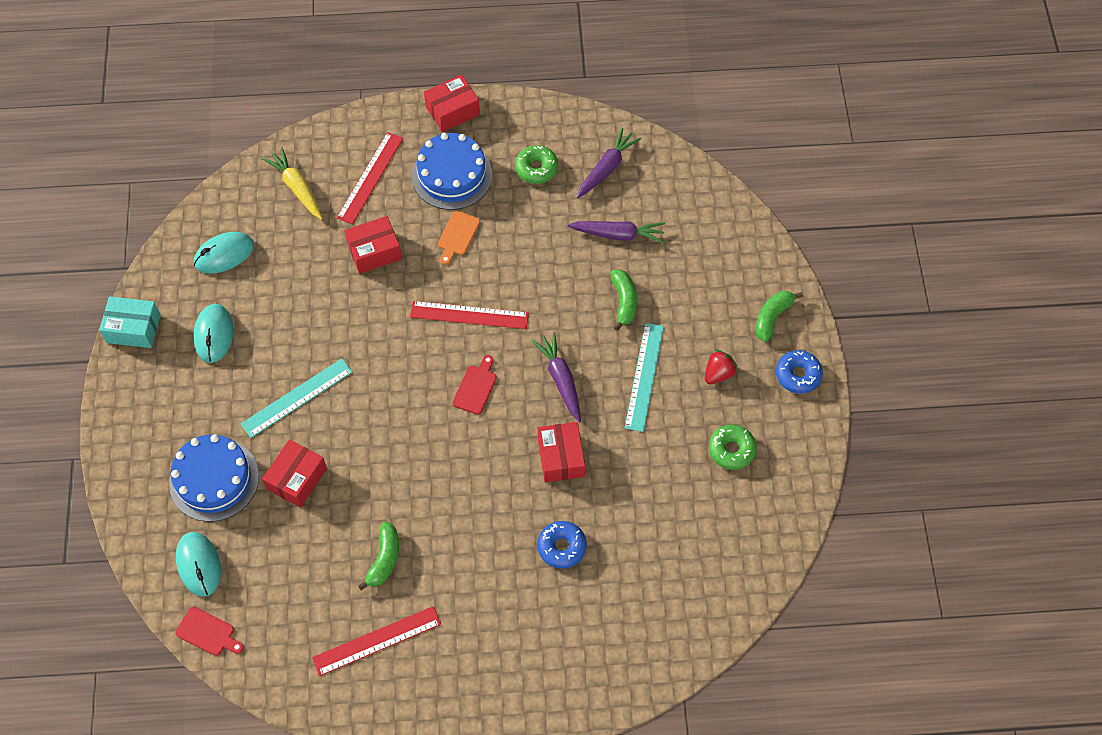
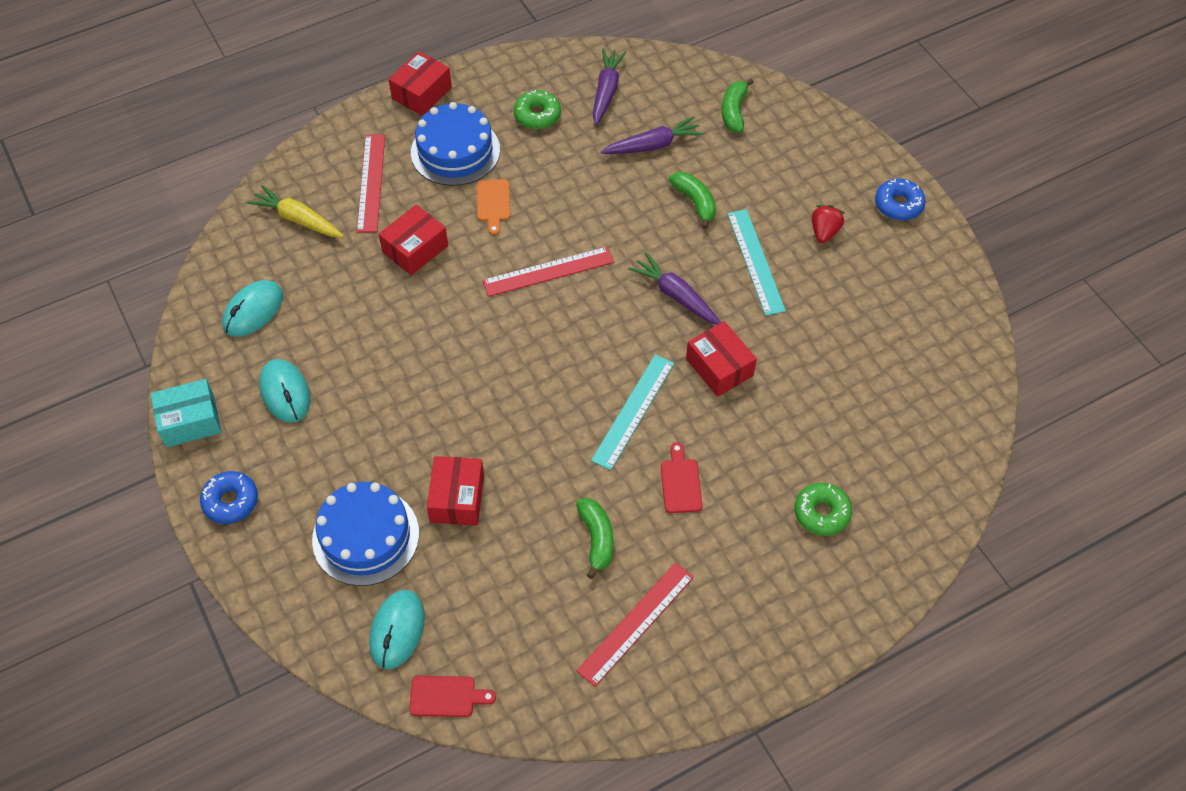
camera: 25 degrees left, 5 degrees down
turquoise mouse [176,532,221,597] -> turquoise mouse turned 60 degrees clockwise [369,590,425,669]
turquoise ruler [241,359,352,438] -> turquoise ruler moved to [591,354,674,470]
red cutting board [453,355,497,415] -> red cutting board moved to [661,442,703,513]
blue donut [537,521,587,569] -> blue donut moved to [200,471,258,524]
green donut [709,425,757,470] -> green donut moved to [794,483,852,536]
green banana [755,291,803,342] -> green banana moved to [722,79,754,132]

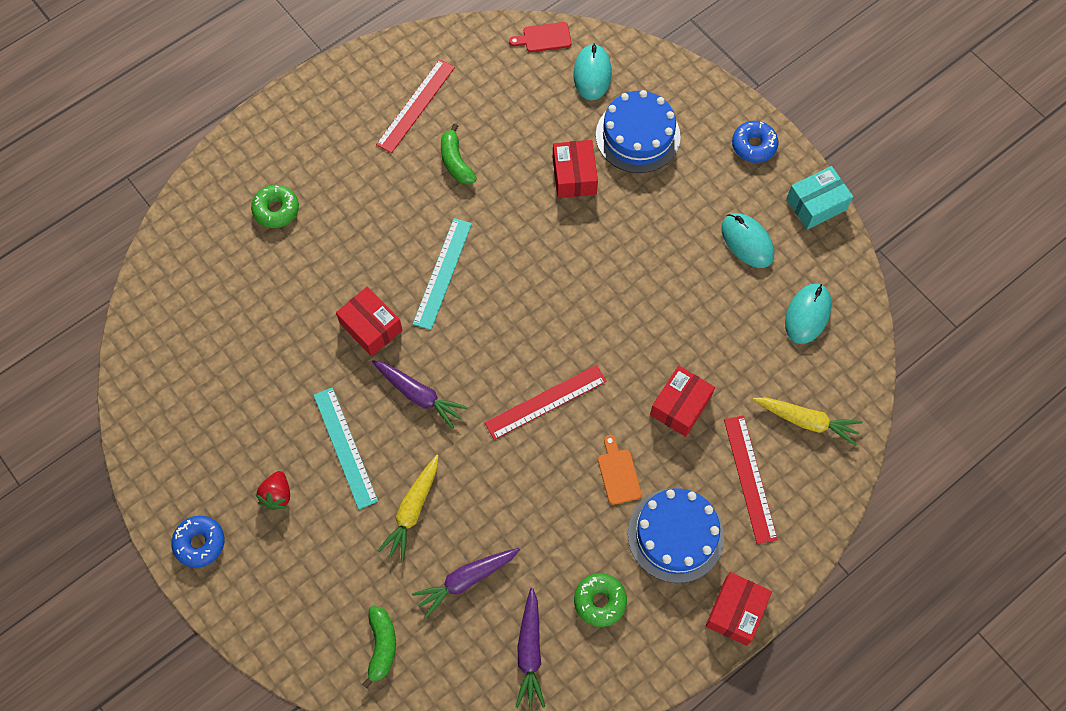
camera: 170 degrees right, 10 degrees up
red cutting board [661,442,703,513] -> none
green banana [669,172,716,229] -> yellow carrot [378,455,439,562]

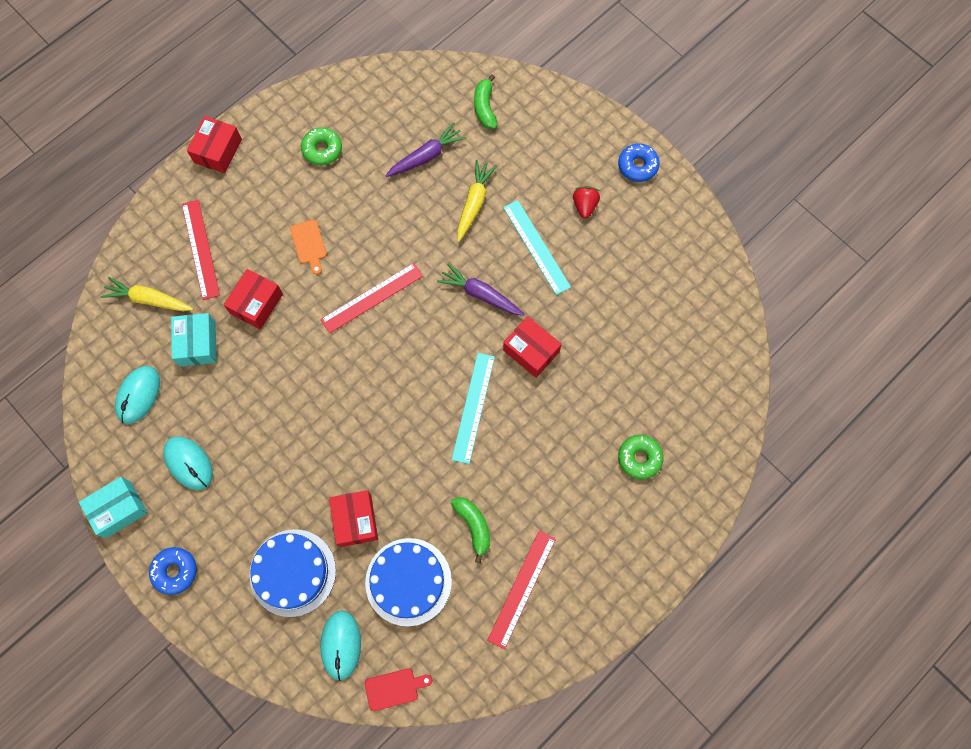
camera: 175 degrees right, 5 degrees up
purple carrot [516,588,545,708] -> none
blue cake [628,488,724,583] -> blue cake moved to [365,538,452,626]
none -> turquoise box [171,313,217,367]

